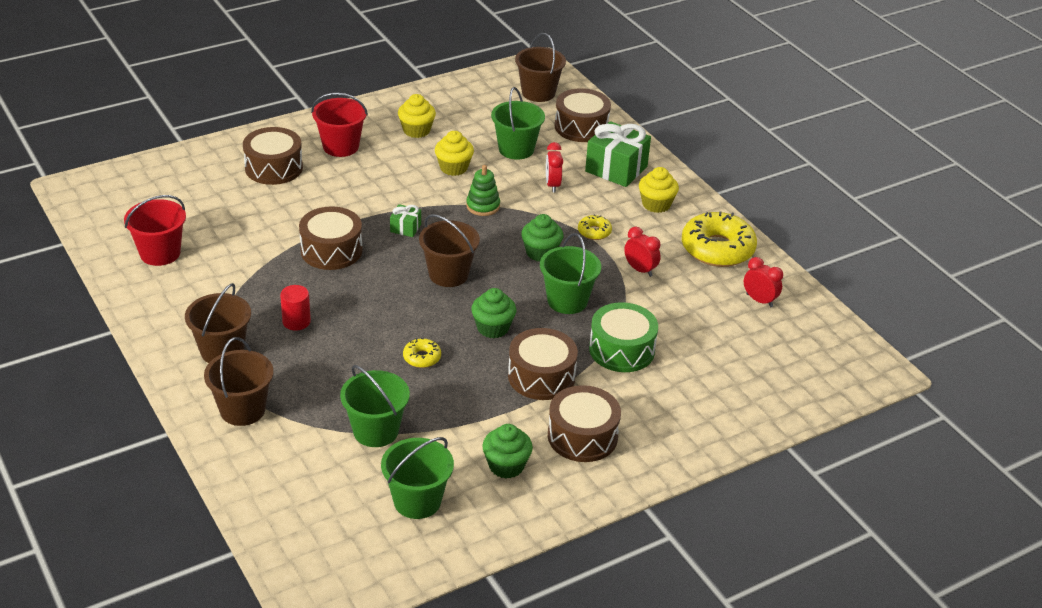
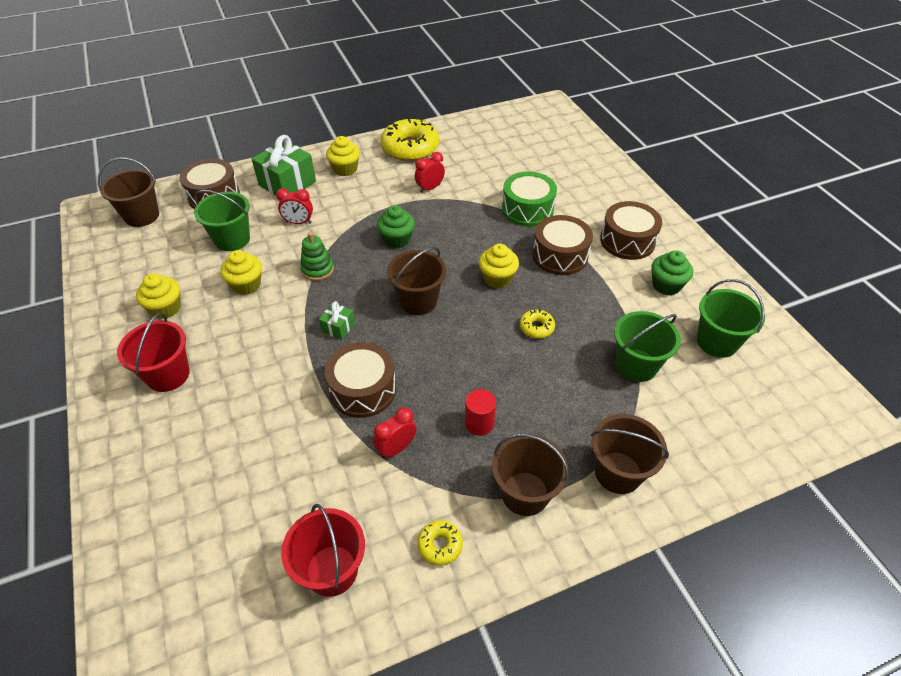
camera: 80 degrees left, 10 degrees up
brown drum [243,127,303,185] -> none
green cupcake [471,288,516,338] -> yellow cupcake [479,244,519,288]
green bucket [540,233,601,314] -> none
yellow donut [578,214,612,240] -> yellow donut moved to [417,520,463,566]
red clock [744,257,783,307] -> red clock moved to [373,407,417,459]

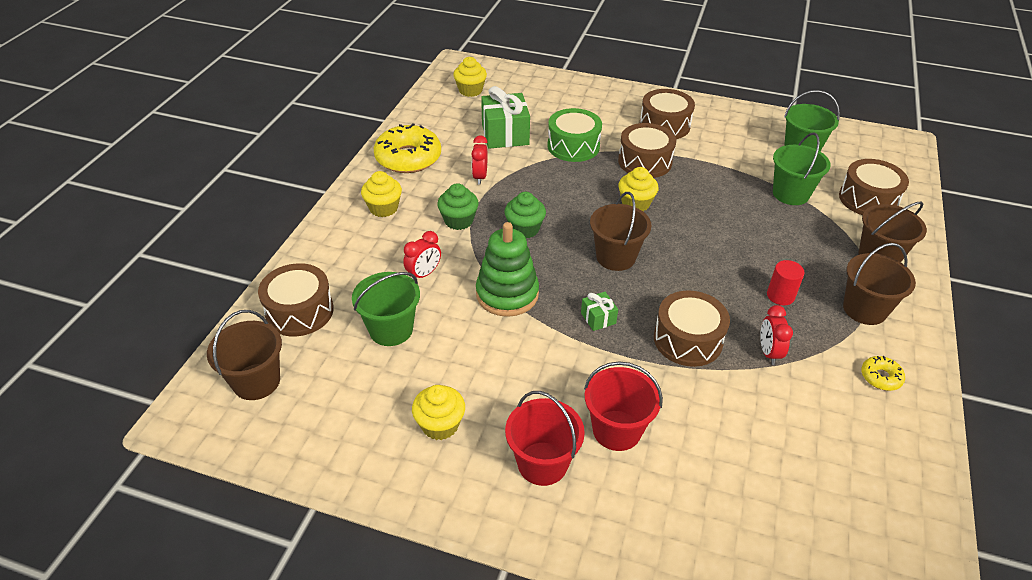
camera: 50 degrees left, 5 degrees down
yellow cupcake [221,250,262,295] -> yellow cupcake moved to [453,57,487,97]
green gift [252,135,316,196] -> green gift moved to [481,86,530,149]
red bucket [281,504,365,597] -> red bucket moved to [584,362,663,451]
green stacking toy [300,232,334,281] -> green stacking toy [476,222,539,317], size x1.68
yellow donut [520,309,555,339] -> none
green cupcake [651,250,693,295] -> green cupcake moved to [437,183,479,230]
none -> brown drum [839,159,909,215]

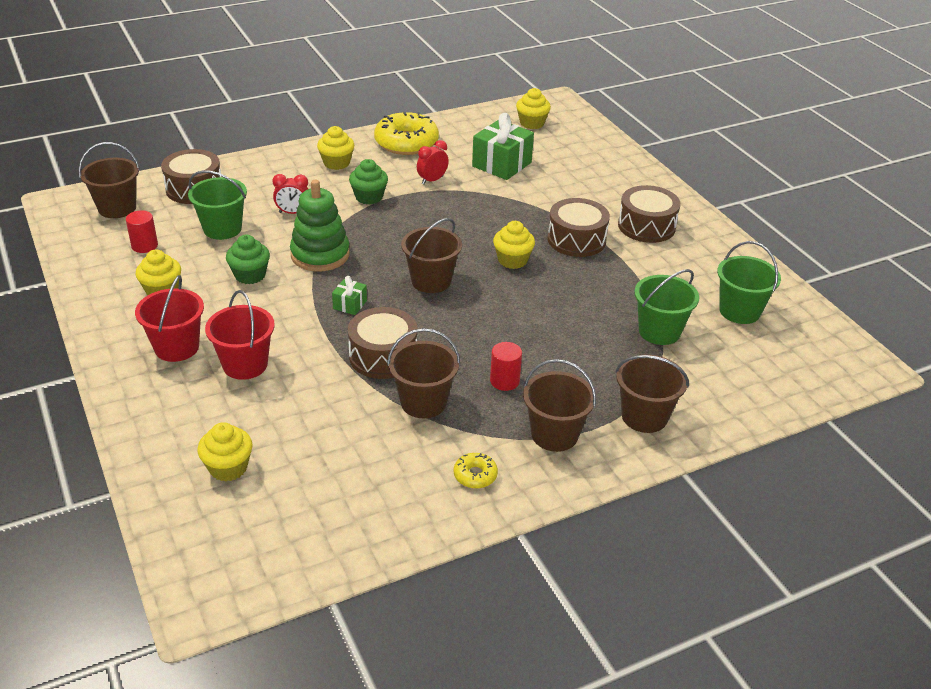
camera: 45 degrees right, 5 degrees down
green cupcake [504,192,546,239] -> green cupcake moved to [226,235,270,284]
green drum [547,108,602,162] -> none
red clock [760,305,793,365] -> brown bucket [387,328,460,418]
brown drum [839,159,909,215] -> none
none -> red cylinder [126,210,158,253]
none -> yellow cupcake [197,422,253,481]

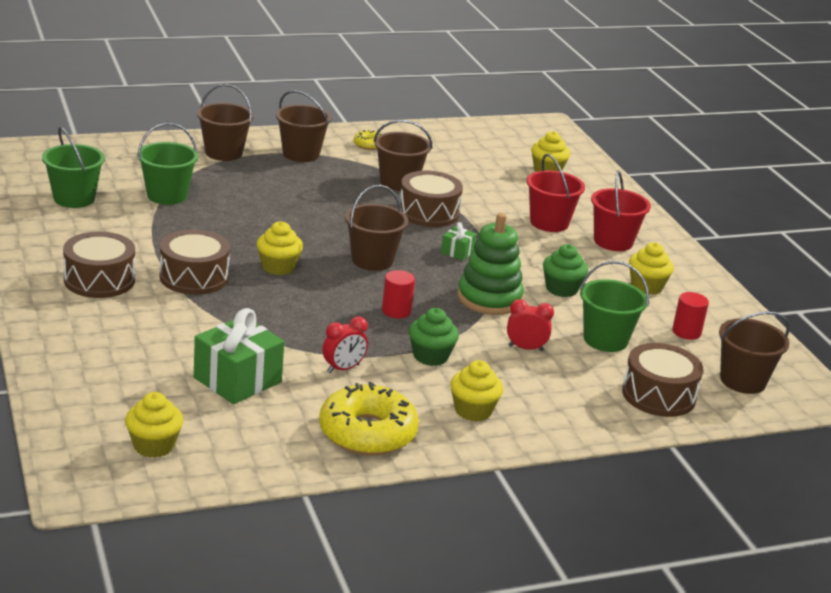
camera: 175 degrees left, 10 degrees down
red cylinder [490,342,522,391] -> red cylinder moved to [382,270,415,318]

